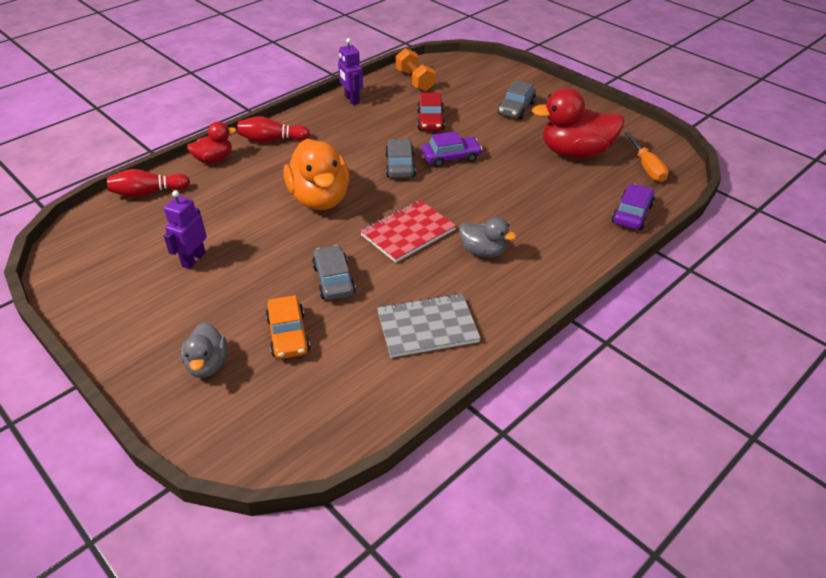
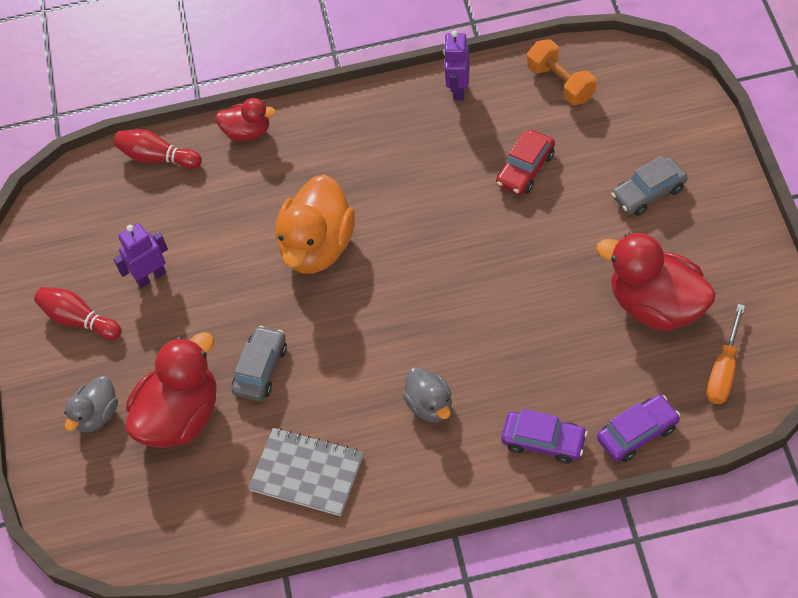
camera: 40 degrees right, 15 degrees up
red bowling pin [237,116,310,143] -> red bowling pin moved to [34,287,122,340]
orange car [266,295,310,359] -> red duck [126,332,216,448]
red notebook [360,200,456,263] -> none
grey car [385,139,416,178] -> none
orange dumbbell [396,48,435,91] -> orange dumbbell turned 45 degrees counterclockwise [527,39,596,105]
purple car [422,131,482,168] -> purple car moved to [501,409,588,464]

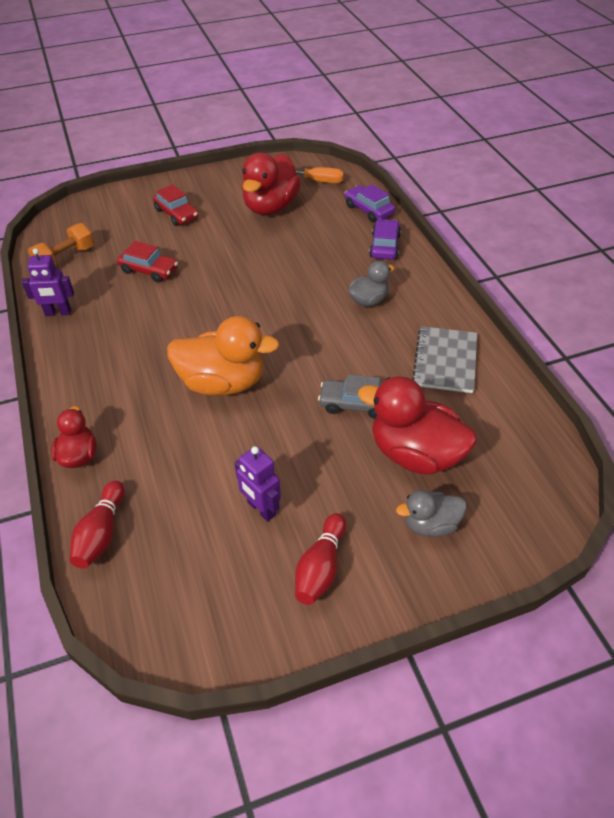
camera: 105 degrees left, 10 degrees down
grey duck [64,376,118,433] -> grey duck turned 150 degrees clockwise [396,490,467,537]
grey car [611,155,687,216] -> red car [153,184,199,226]

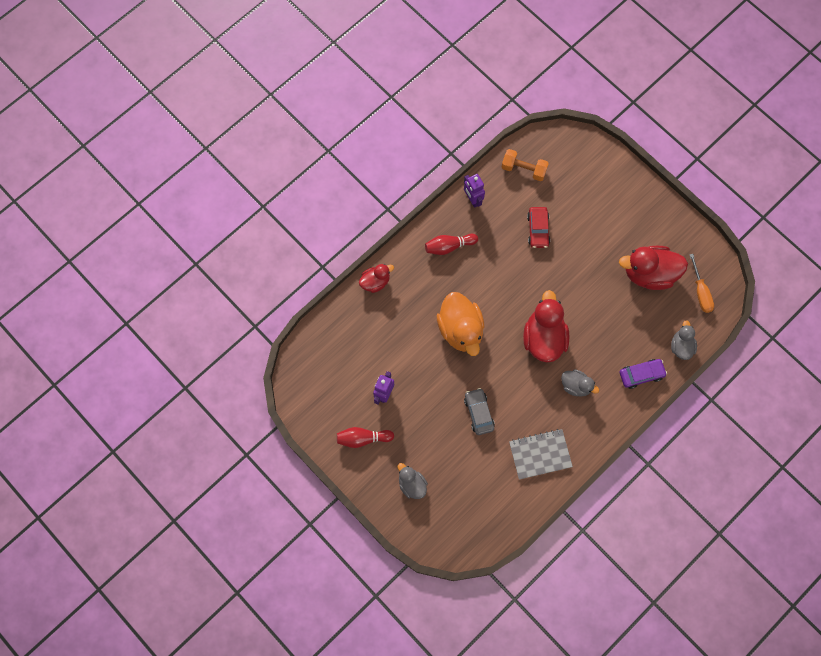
camera: 65 degrees right, 25 degrees up
red bowling pin [70,481,125,569] -> red bowling pin moved to [425,234,478,255]
red car [153,184,199,226] -> none
purple car [345,184,395,222] -> grey duck [671,320,697,360]
red duck [358,376,477,475] -> red duck moved to [523,290,569,362]

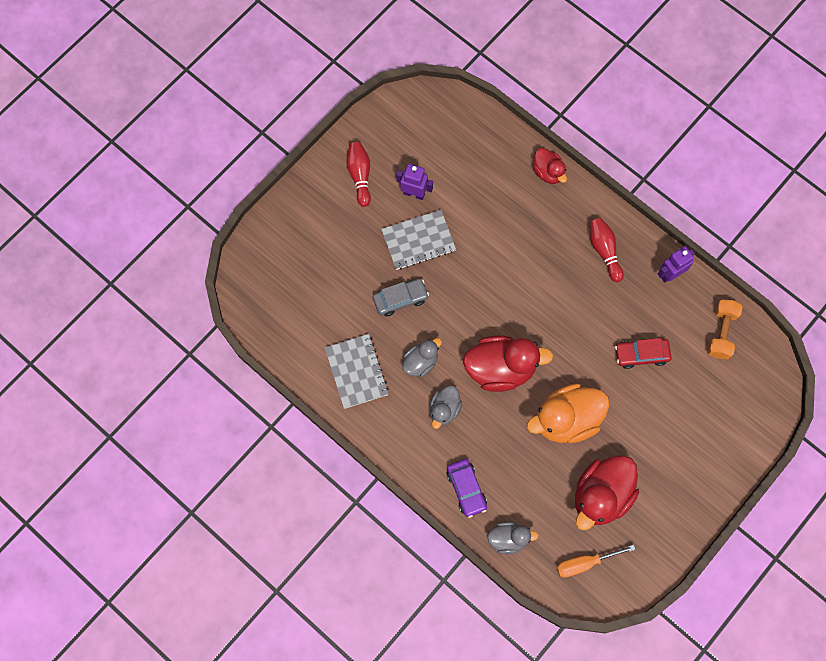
camera: 85 degrees right, 0 degrees up
grey duck [398,463,428,499] -> grey duck moved to [402,338,442,377]
orange duck [437,292,484,356] -> orange duck moved to [527,383,610,443]
red duck [619,246,688,290] -> red duck turned 135 degrees counterclockwise [575,455,639,531]
none -> grey notebook [381,210,456,270]

